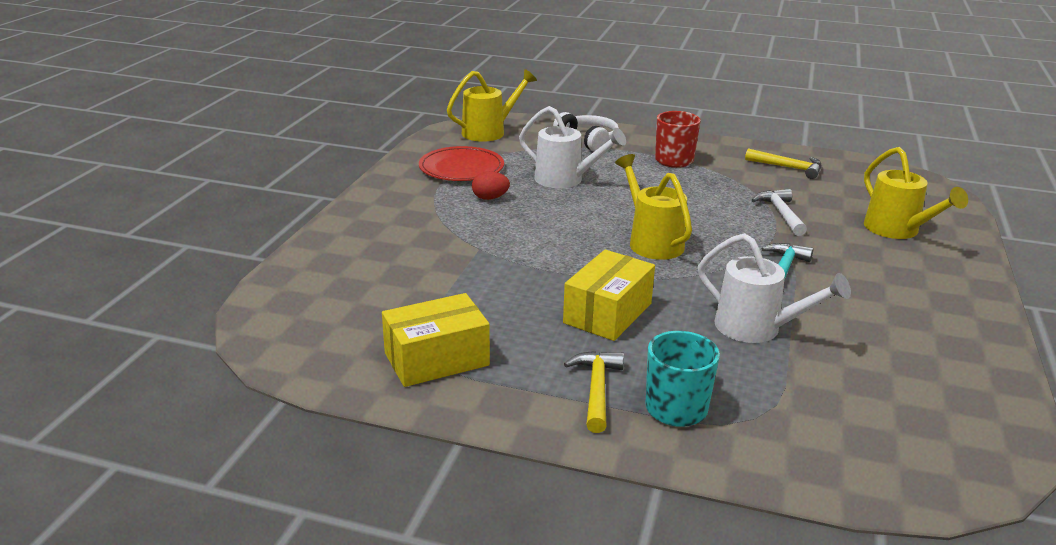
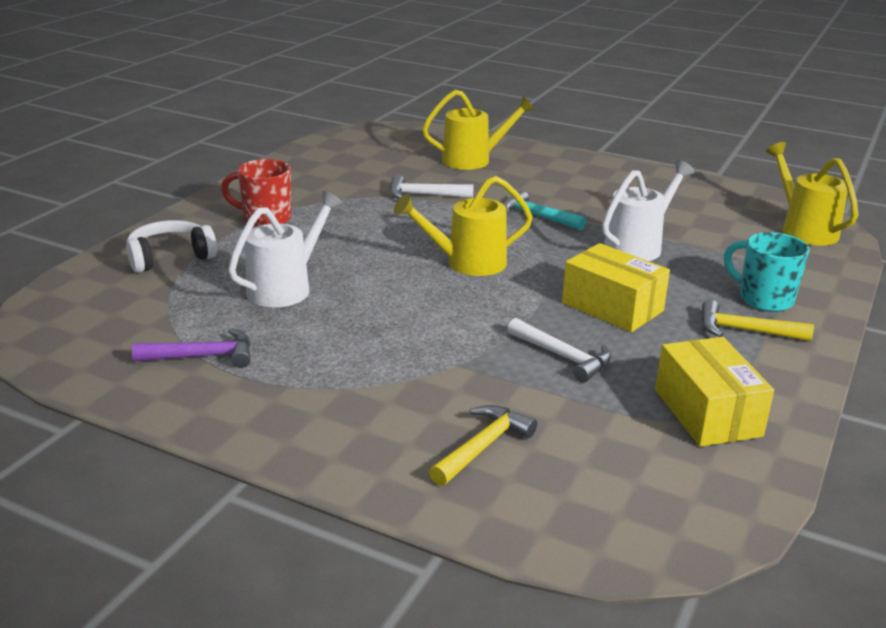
camera: 80 degrees left, 0 degrees up
red plate [419,146,504,181] -> purple hammer [132,328,251,368]
yellow watering can [447,69,537,142] -> yellow watering can moved to [766,142,859,246]
red egg [472,171,510,200] -> none
yellow hammer [745,148,822,179] -> yellow hammer moved to [429,405,537,486]
none -> white hammer [507,318,611,383]

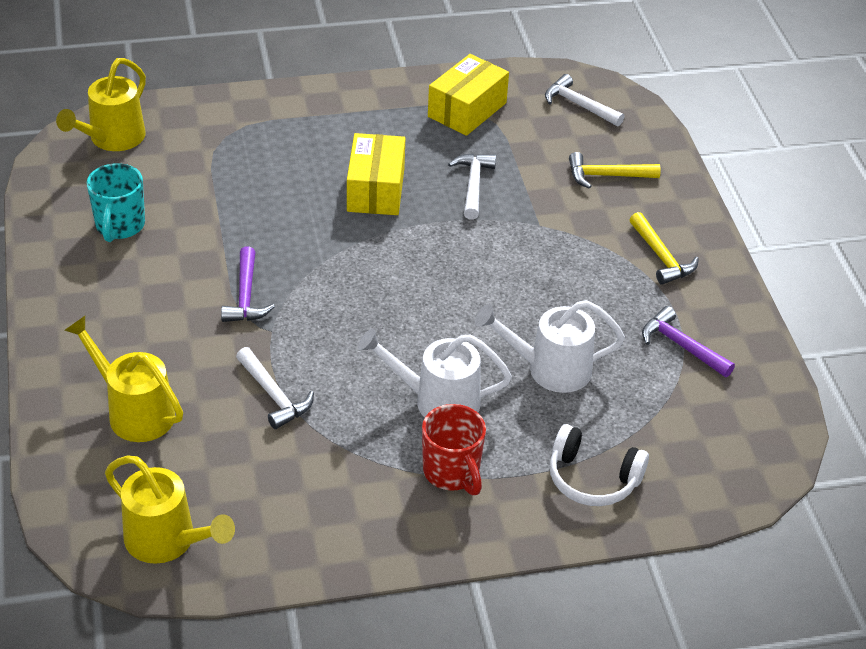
camera: 130 degrees left, 15 degrees up
yellow watering can [394,176,533,276] -> yellow watering can moved to [105,456,235,564]
turquoise hammer [503,190,586,230] -> purple hammer [221,247,275,322]
white watering can [602,160,695,261] -> white watering can moved to [358,328,512,417]
yellow hammer [701,300,814,341] -> yellow hammer moved to [630,212,699,285]
turquoise mug [724,232,810,312] -> turquoise mug moved to [87,163,145,242]
none -> white hammer [545,74,624,127]

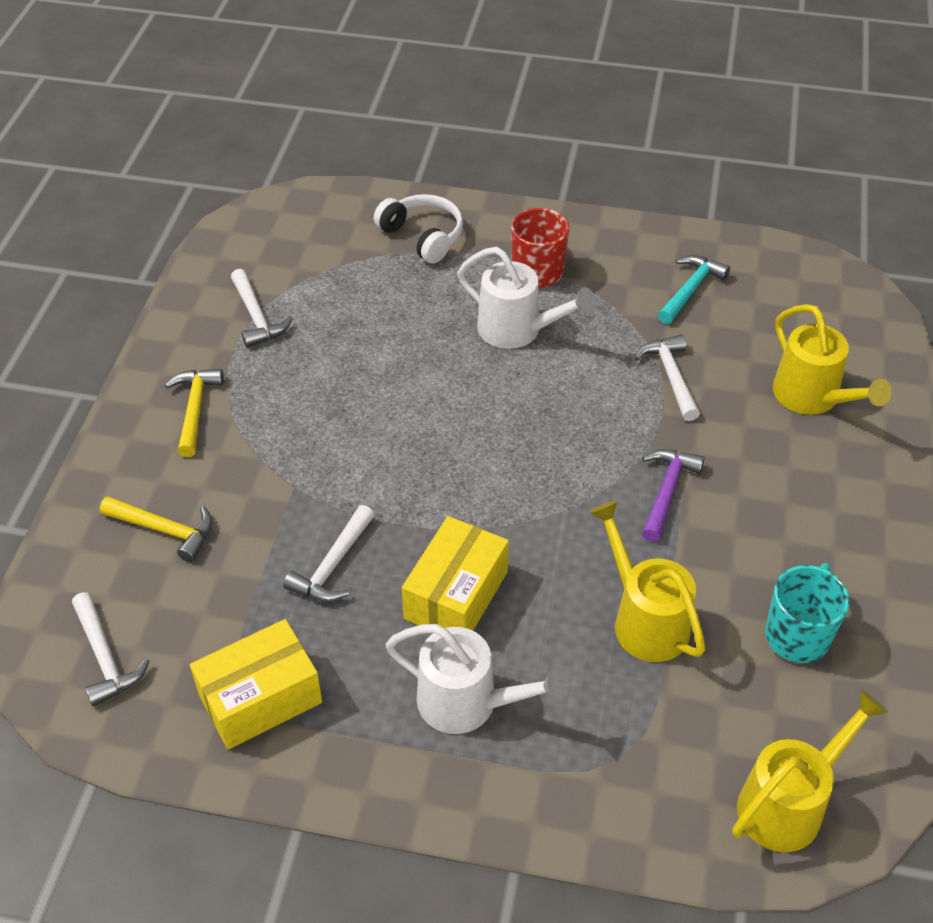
camera: 155 degrees left, 5 degrees up
yellow watering can [105,456,235,564] -> yellow watering can moved to [590,500,706,662]
white watering can [475,300,625,393] -> white watering can moved to [385,624,569,734]
purple hammer [642,306,735,377] -> white hammer [231,269,293,348]
none -> turquoise hammer [658,255,730,324]

